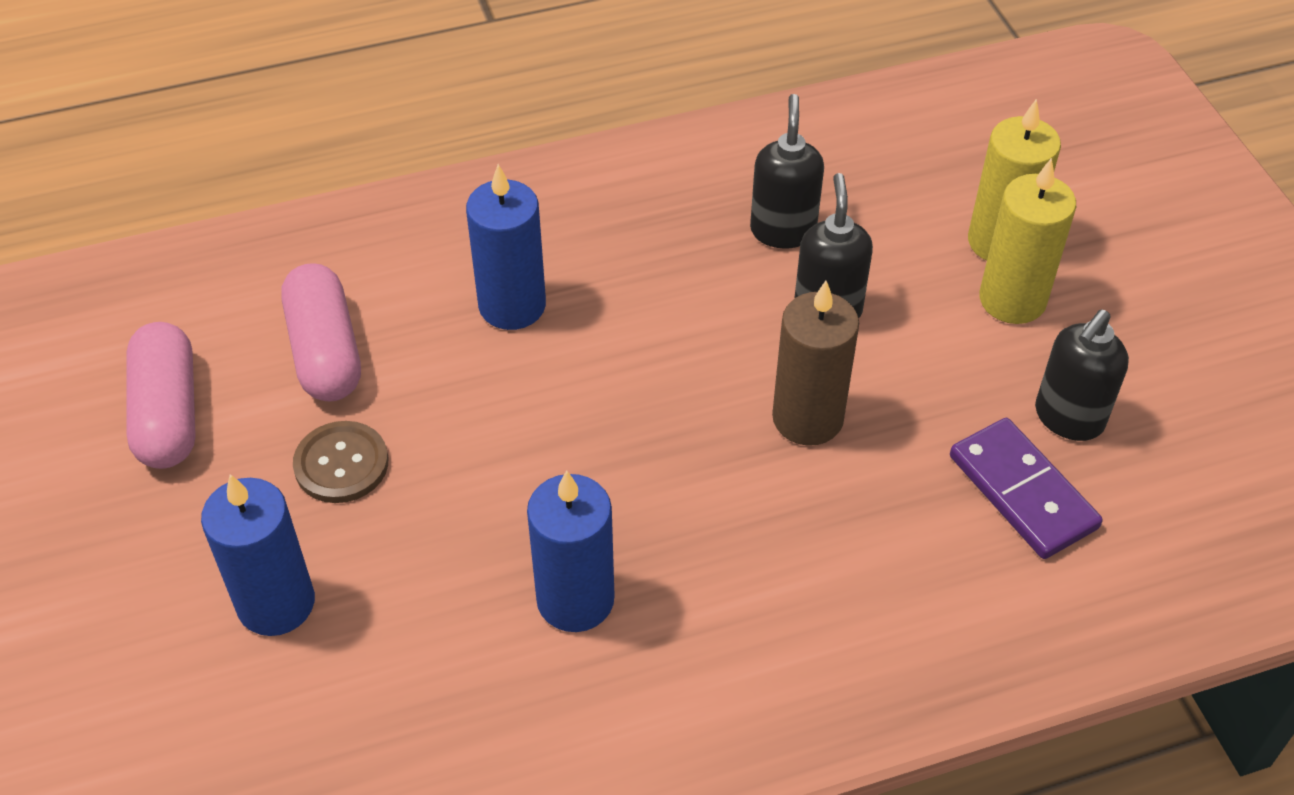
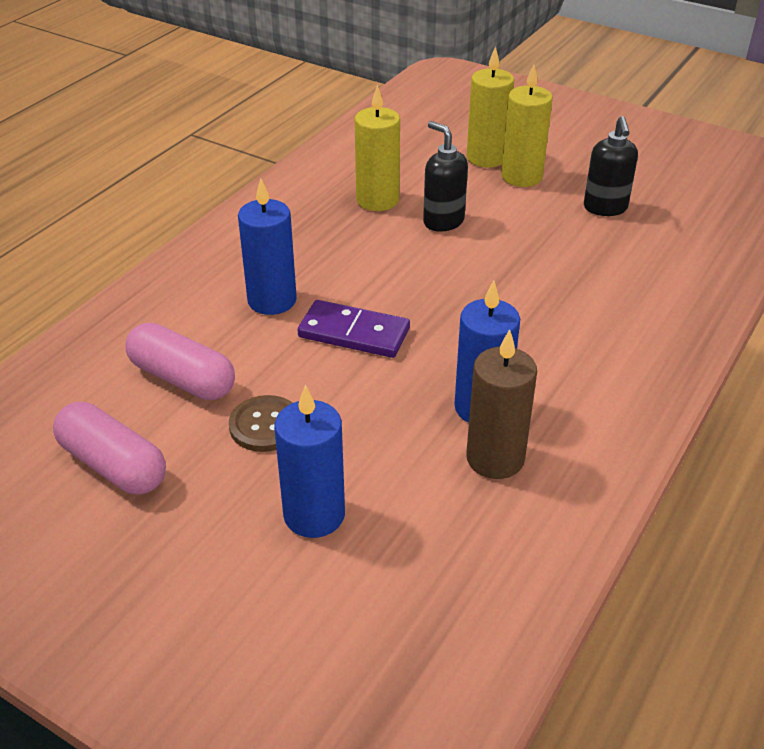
camera: 40 degrees left, 10 degrees down
black soap dispenser [750,94,824,248] -> yellow candle [355,85,400,211]
brown candle [772,281,859,446] -> brown candle moved to [466,329,537,479]
purple domino [950,418,1103,559] -> purple domino moved to [298,300,410,358]

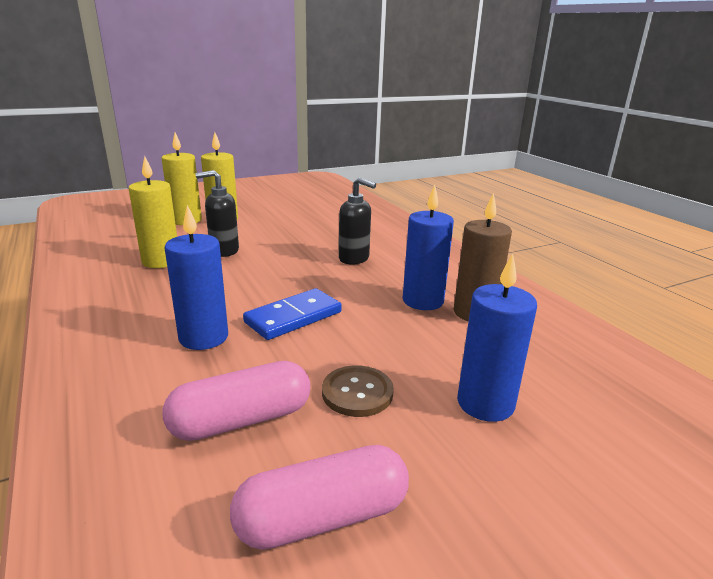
camera: 60 degrees left, 15 degrees down
purple domino [298,300,410,358] -> blue domino [243,288,342,340]
black soap dispenser [584,116,638,216] -> black soap dispenser moved to [339,178,376,265]

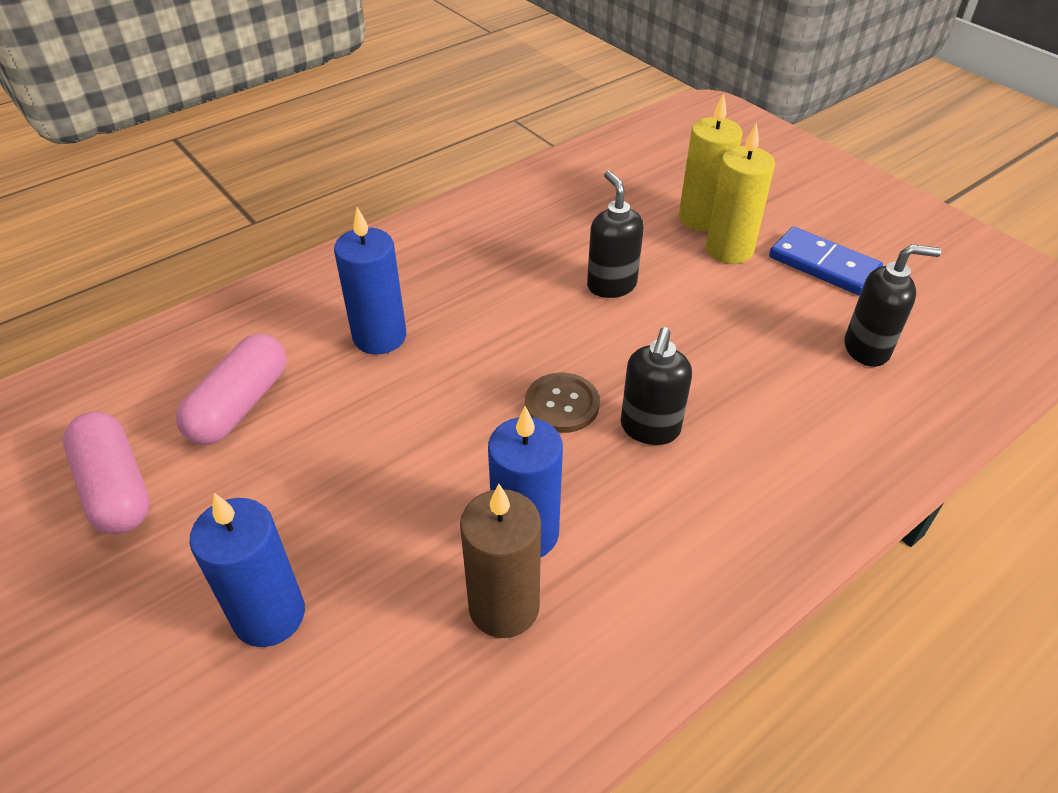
camera: 80 degrees right, 20 degrees up
yellow candle [129,156,177,268] -> none
pink capsule [162,361,310,441] -> pink capsule turned 60 degrees clockwise [176,334,286,445]
blue domino [243,288,342,340] -> blue domino moved to [769,227,883,295]
brown button [322,365,394,417] -> brown button moved to [525,373,600,433]
none -> black soap dispenser [845,244,941,367]

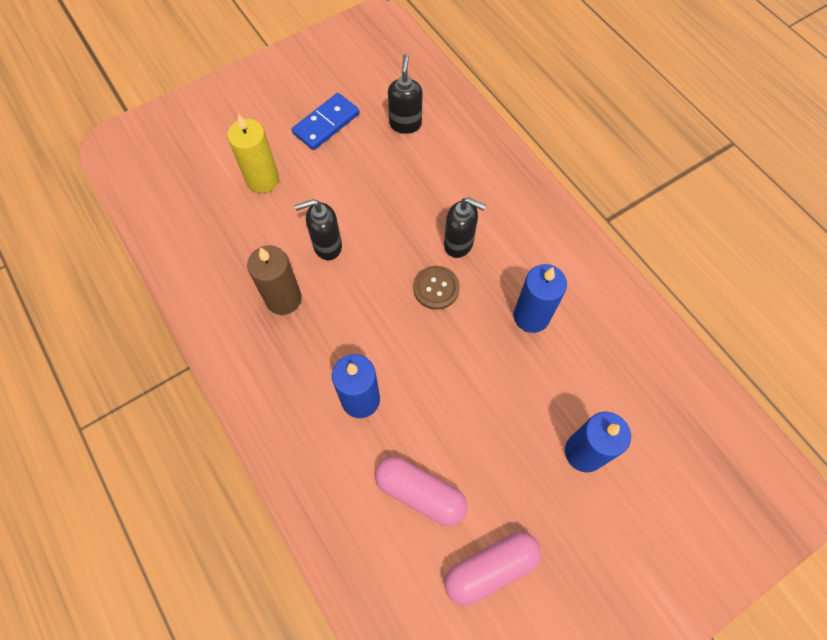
camera: 85 degrees left, 20 degrees up
brown candle [460,484,541,638] -> brown candle moved to [247,245,302,315]
yellow candle [706,123,775,264] -> none

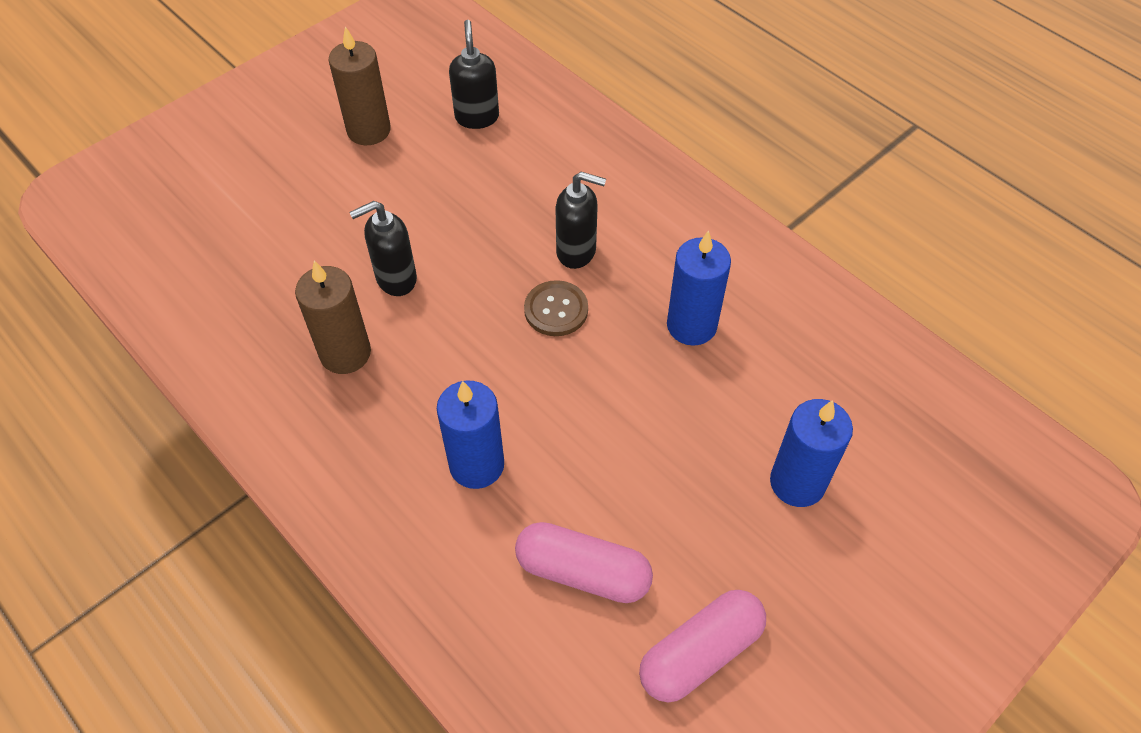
camera: 10 degrees left, 10 degrees down
yellow candle [227,114,279,193] -> none
blue domino [292,93,360,150] -> brown candle [329,26,391,145]

